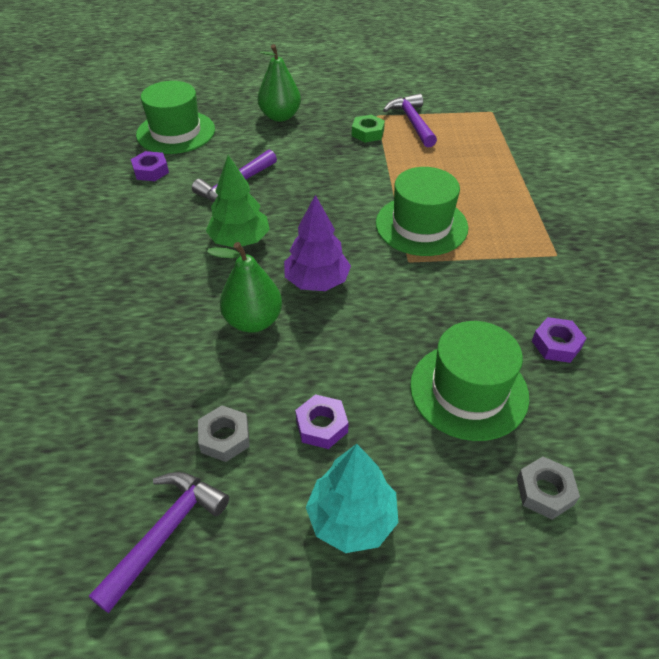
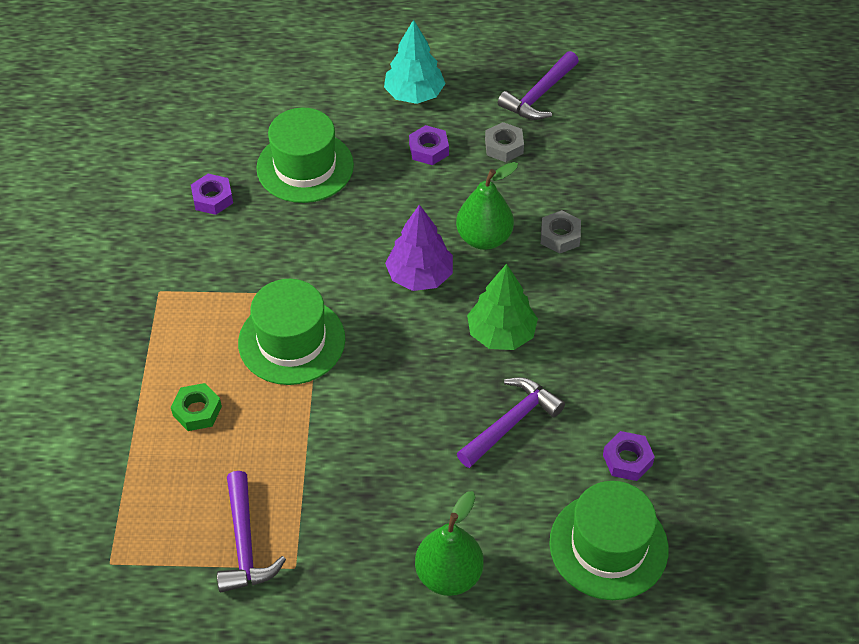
camera: 175 degrees left, 5 degrees up
green nut [352,114,385,143] -> green nut moved to [171,383,222,431]
grey nut [517,456,580,520] -> grey nut moved to [541,210,581,254]

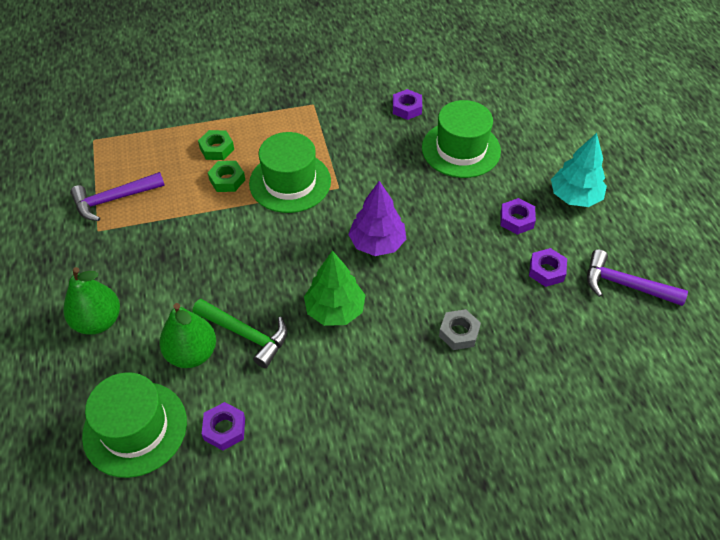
camera: 75 degrees right, 0 degrees up
green pear [456,162,518,250] -> green pear moved to [159,303,216,368]
purple hammer [457,377,565,468] -> green hammer [193,299,287,368]
grey nut [485,122,524,162] -> purple nut [529,248,567,287]
none -> green nut [208,161,245,192]

